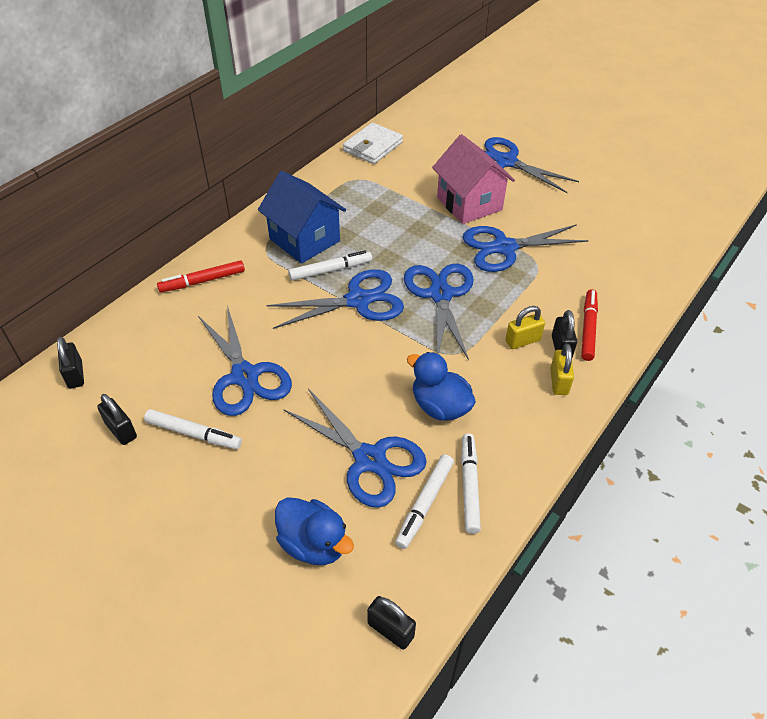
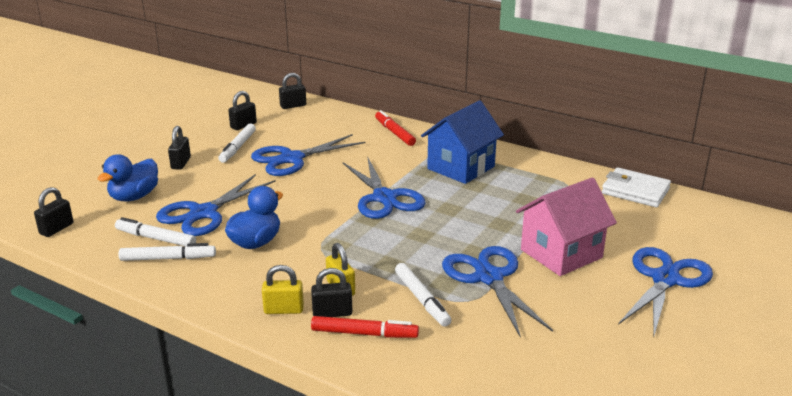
camera: 85 degrees right, 20 degrees down
white marker [288,250,372,281] -> white marker moved to [395,263,451,327]
blue scissors [404,264,474,360] -> none
none -> black padlock [168,126,191,170]

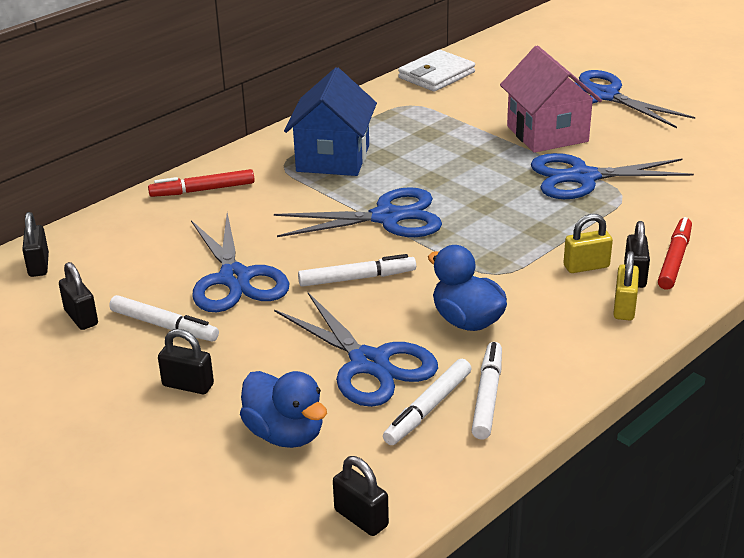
camera: 75 degrees left, 5 degrees up
white marker [395,263,451,327] -> white marker moved to [298,254,416,287]
blue house [421,100,504,184] -> blue house turned 45 degrees clockwise [284,68,377,176]

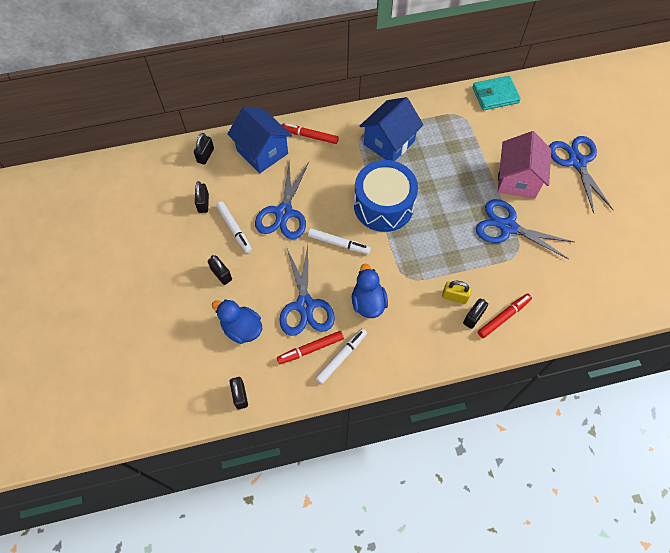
camera: 30 degrees right, 30 degrees up
blue duck [240,371,327,448] -> blue duck turned 135 degrees clockwise [212,299,262,344]
blue scissors [274,187,442,237] -> blue drum [354,160,418,232]
white marker [383,359,471,445] -> red marker [277,331,344,364]
white wallet [398,50,475,92] -> turquoise wallet [472,76,521,110]
yellow padlock [613,251,639,321] -> none
none -> blue house [227,107,292,173]

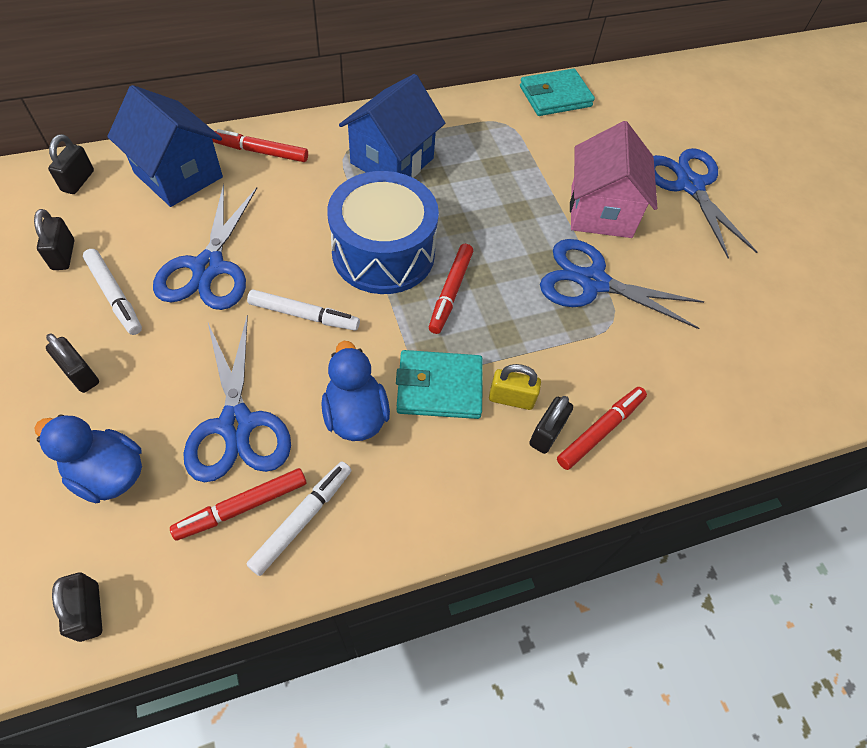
camera: 10 degrees left, 5 degrees down
none -> turquoise wallet [396,350,483,419]
none -> red marker [429,244,473,334]

